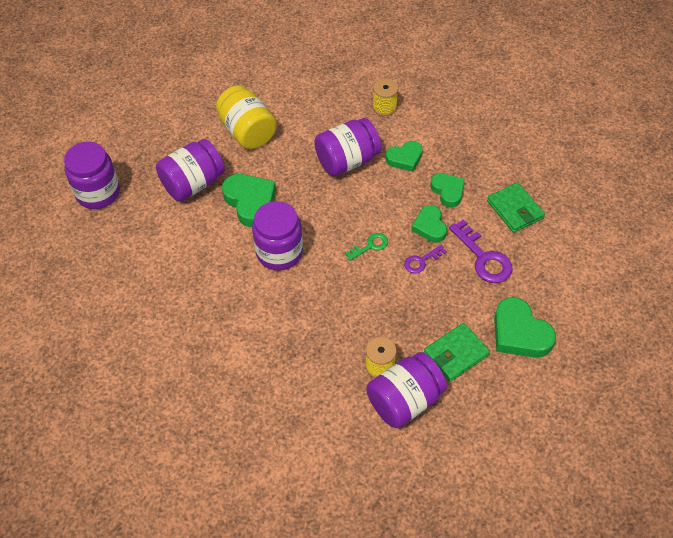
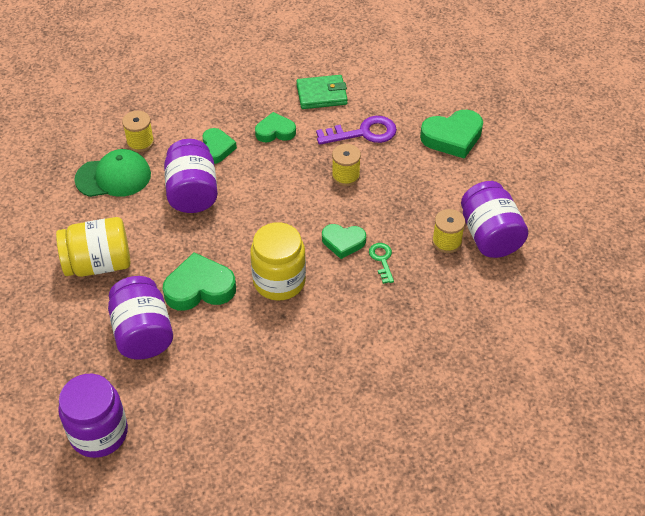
camera: 70 degrees left, 5 degrees down
purple jar [252,201,303,270] -> yellow jar [250,222,306,301]
green key [345,233,388,261] -> green key moved to [369,243,394,284]
purple key [404,245,447,274] -> yellow spool [332,144,361,186]
green heart [411,205,447,243] -> green heart moved to [322,224,366,259]
green wallet [424,323,490,382] -> none
none -> green cap [74,149,151,197]

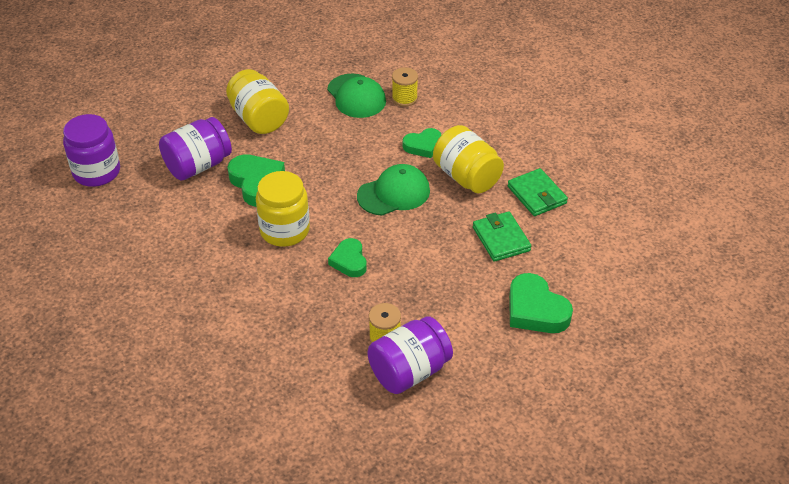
camera: 70 degrees right, 5 degrees down
purple jar [164,139,218,213] -> none
green heart [255,112,296,142] -> yellow jar [433,125,504,193]
purple key [316,116,397,145] -> green wallet [473,211,531,262]
yellow spool [332,144,361,186] -> none
green key [369,243,394,284] -> none
none -> green cap [357,164,430,216]

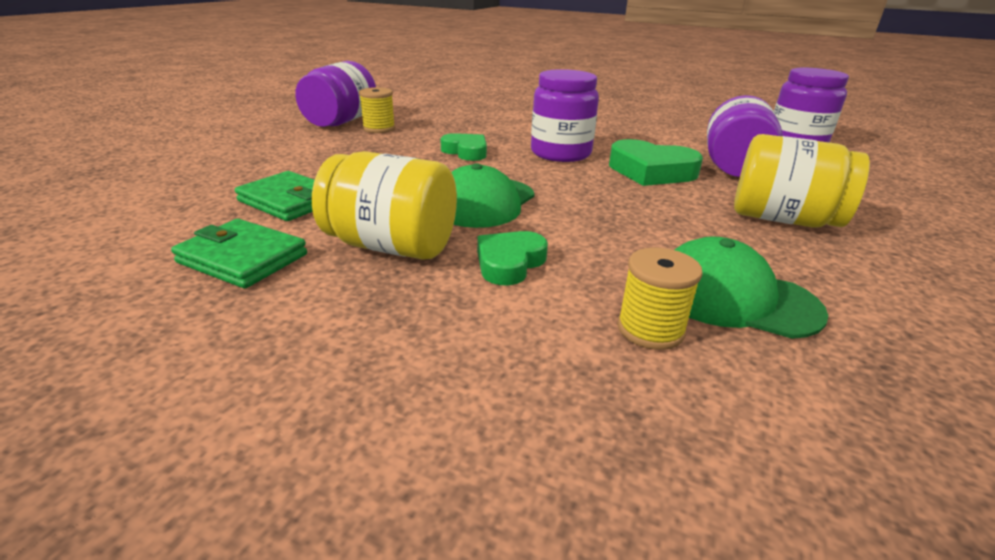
camera: 145 degrees right, 15 degrees down
yellow jar [256,171,310,247] -> purple jar [531,69,599,162]
green heart [509,273,573,333] -> none

